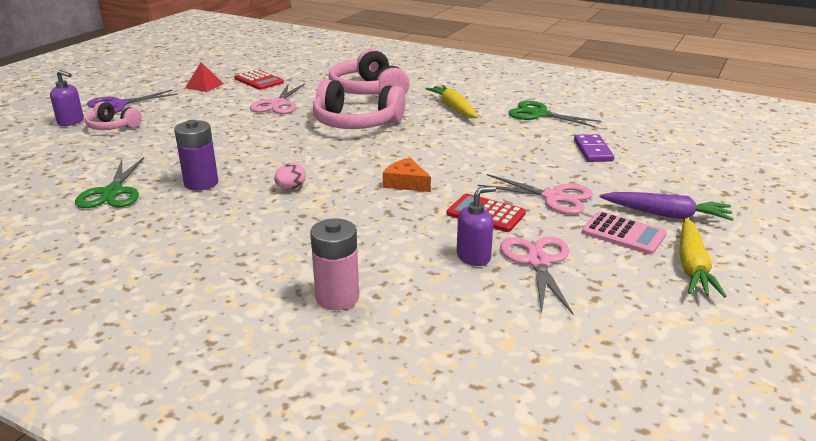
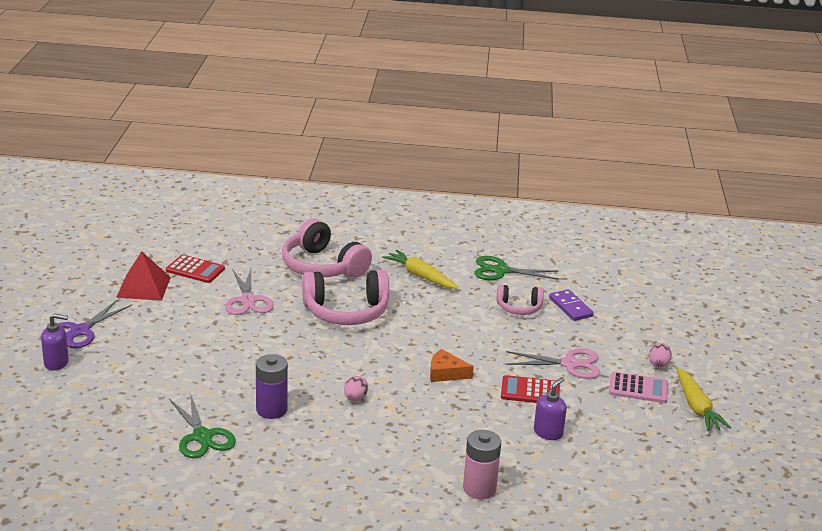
camera: 25 degrees left, 0 degrees up
pink headphones [85,101,142,130] -> pink headphones moved to [497,285,544,315]
red pyramid [185,62,223,92] -> red pyramid [116,251,171,301], size x1.52
pink scissors [500,237,573,314] -> none
purple carrot [600,192,734,221] -> pink egg [649,343,672,368]

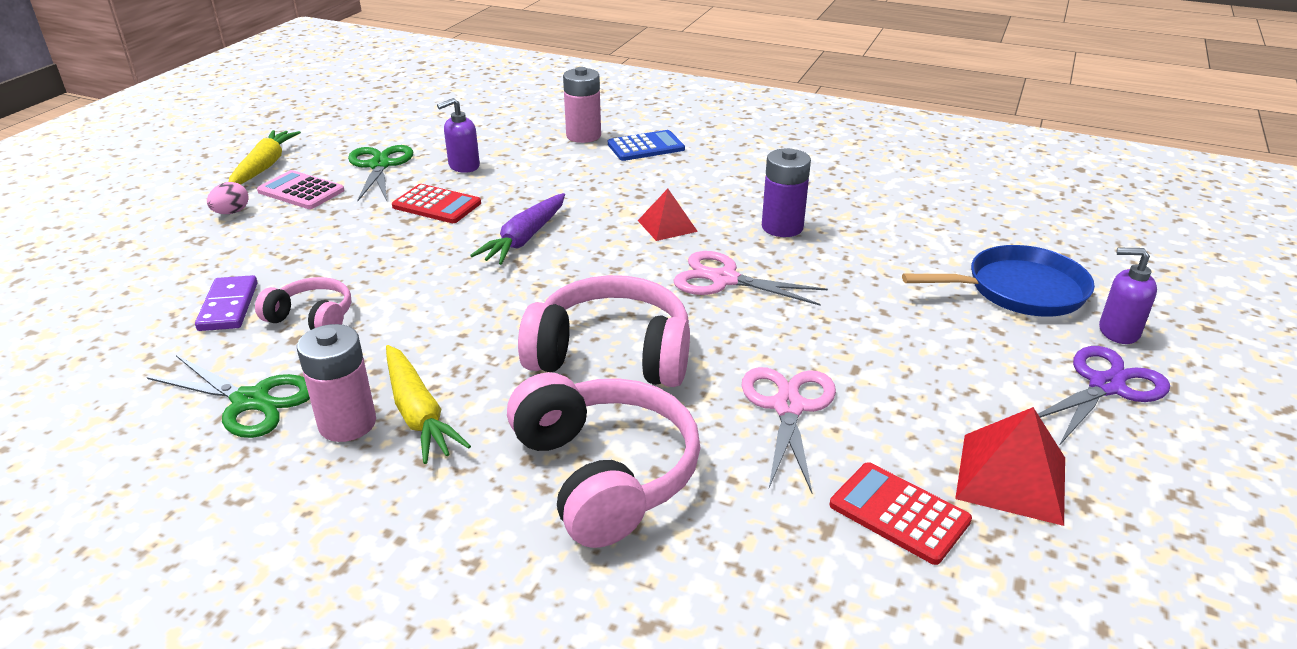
camera: 160 degrees left, 5 degrees up
green scissors [169,393,236,458] -> green scissors moved to [348,145,413,201]
pink egg [344,376,368,401] -> red pyramid [638,189,698,241]
orange cheese [430,349,474,382] -> purple carrot [470,193,565,265]
pink scissors [506,348,600,379] -> pink scissors moved to [673,251,828,305]
none -> pink battery [297,324,376,442]
none -> blue calculator [608,130,685,161]
none -> blue pan [902,245,1095,317]

